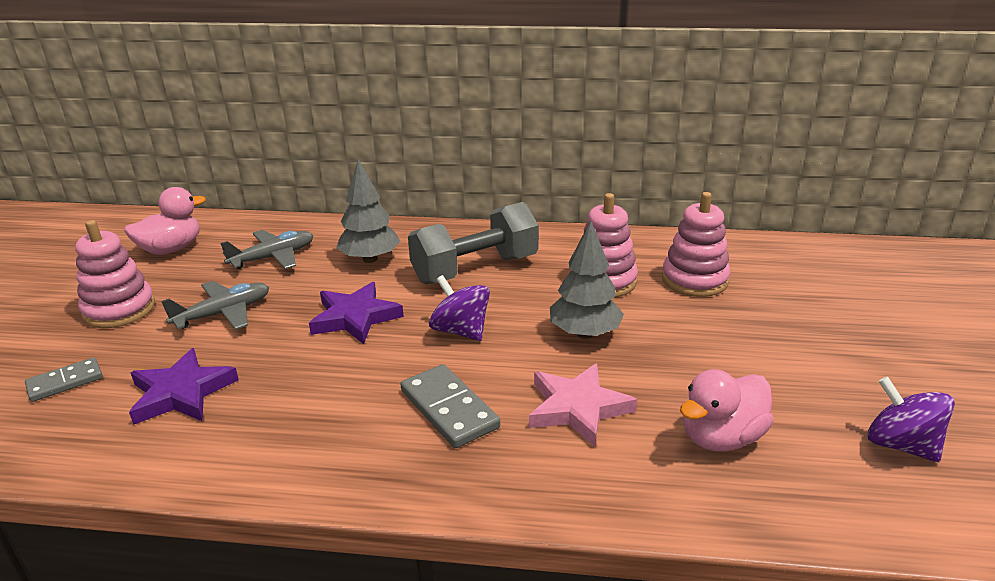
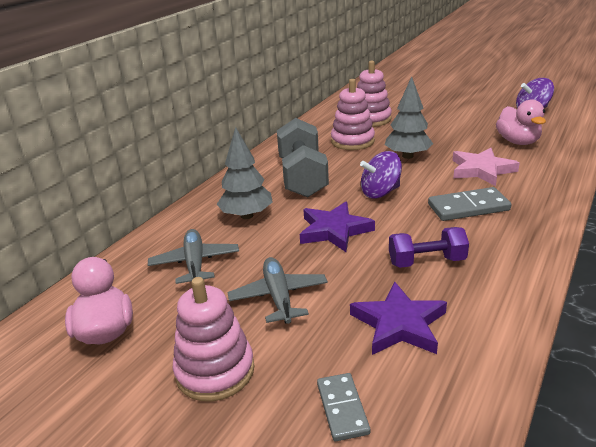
camera: 65 degrees left, 0 degrees up
none -> purple dumbbell [389,227,469,268]

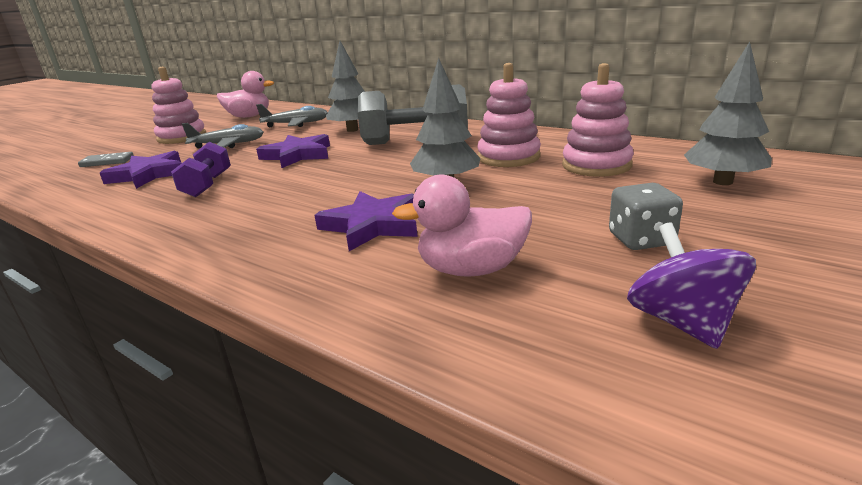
camera: 95 degrees right, 5 degrees down
purple spinning top [360,151,402,199] -> none
grey domino [428,187,511,221] -> none
pink star [452,148,520,186] -> purple star [314,191,418,251]
none -> grey dice [609,183,683,250]
none -> grey tree [684,41,772,185]

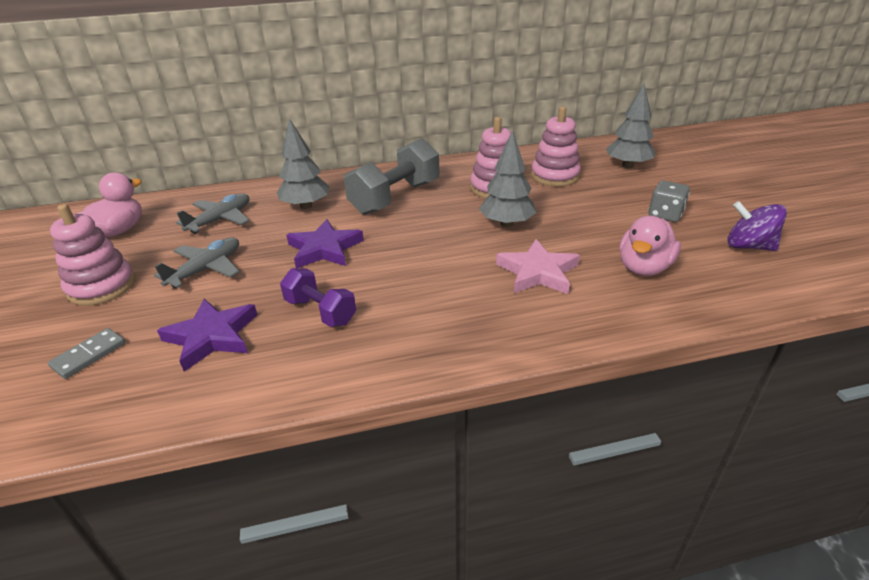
camera: 50 degrees left, 10 degrees up
purple star [314,191,418,251] -> pink star [496,239,580,294]

